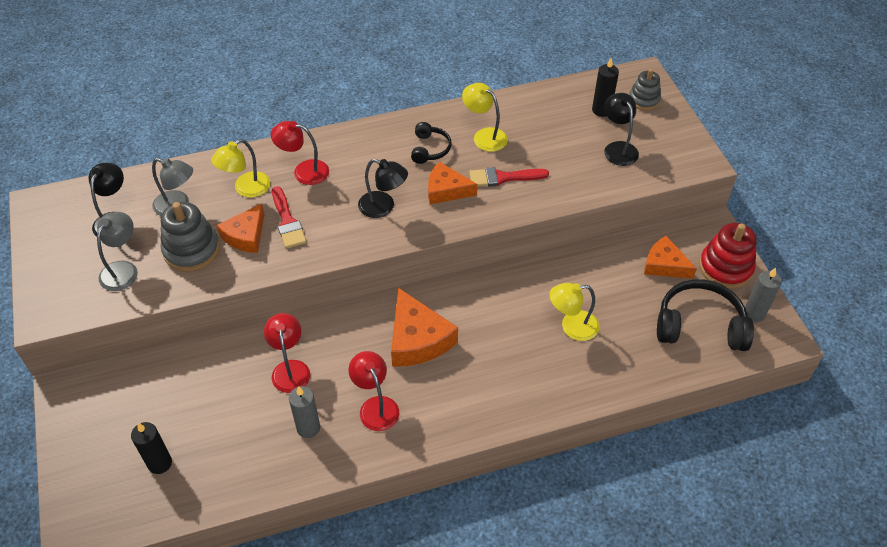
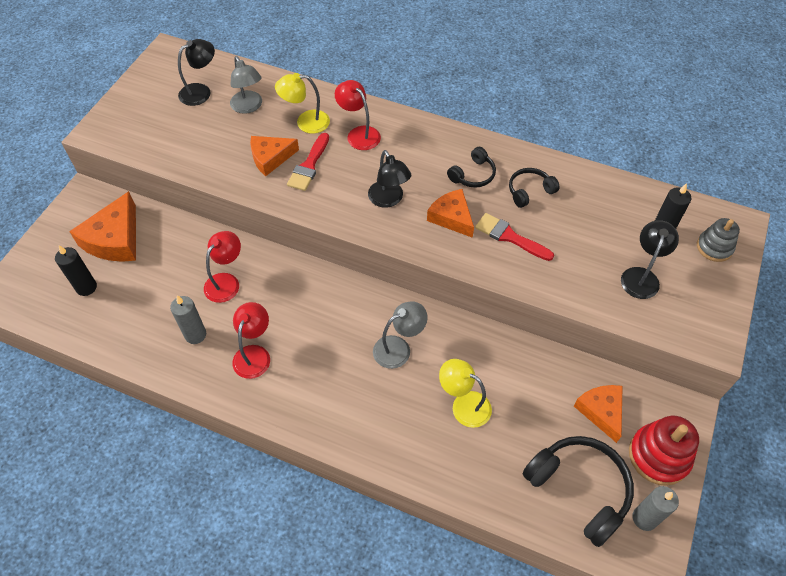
camera: 40 degrees right, 5 degrees up
grey lamp [97,212,138,291] -> grey lamp moved to [373,301,428,369]
grey stacking toy [161,202,220,272] -> none
orange cheese [391,288,458,367] -> orange cheese moved to [69,191,136,262]
yellow lamp [462,83,508,152] -> black headphones [509,168,560,208]

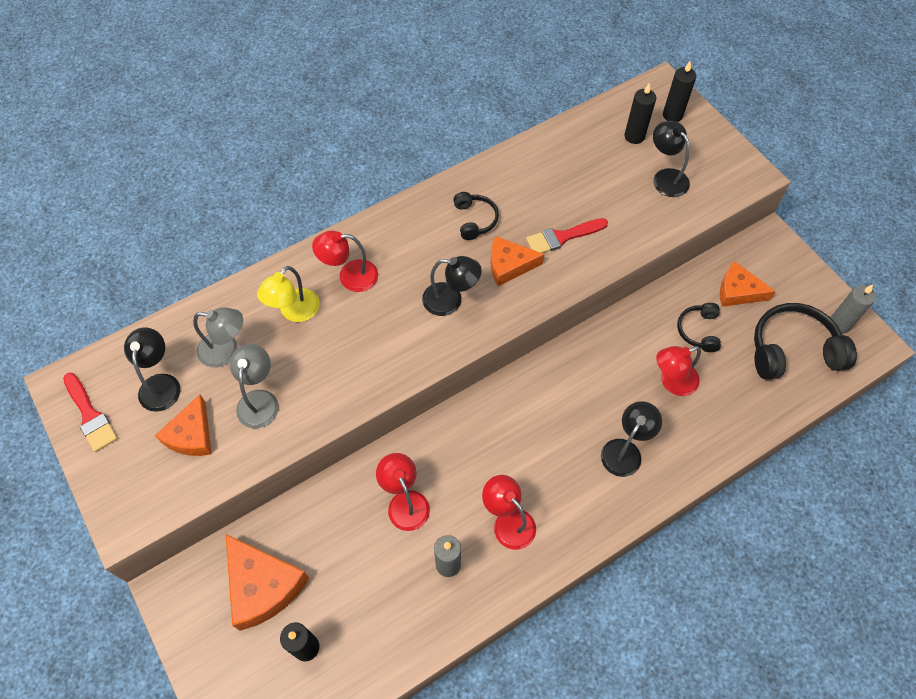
camera: 55 degrees left, 5 degrees up
orange cheese [250,136,299,176] -> orange cheese moved to [155,394,212,456]
red brush [287,133,329,191] -> red brush moved to [63,373,118,452]
grey lamp [373,301,428,369] -> grey lamp moved to [230,344,279,428]
yellow lamp [439,359,492,428] -> red lamp [656,346,701,396]
black headphones [509,168,560,208] -> black headphones moved to [677,303,721,352]
red stacking toy [629,416,699,486] -> none
grey stacking toy [697,218,740,262] -> black candle [663,61,696,122]
none -> black lamp [601,401,662,477]

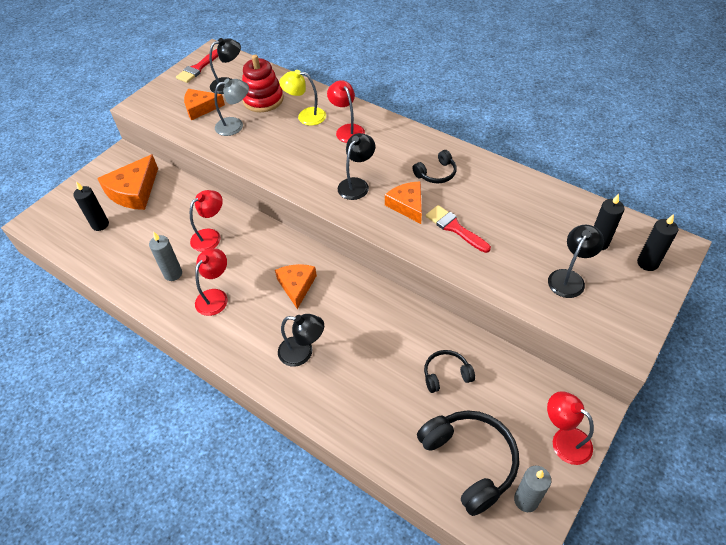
camera: 70 degrees right, 10 degrees down
grey lamp [193,307,243,367] -> red stacking toy [242,55,283,112]
black lamp [422,256,482,316] -> black lamp turned 135 degrees counterclockwise [337,133,375,200]
red lamp [656,346,701,396] -> red lamp moved to [547,391,594,465]
orange cheese [720,261,776,307] -> orange cheese moved to [275,264,317,309]

